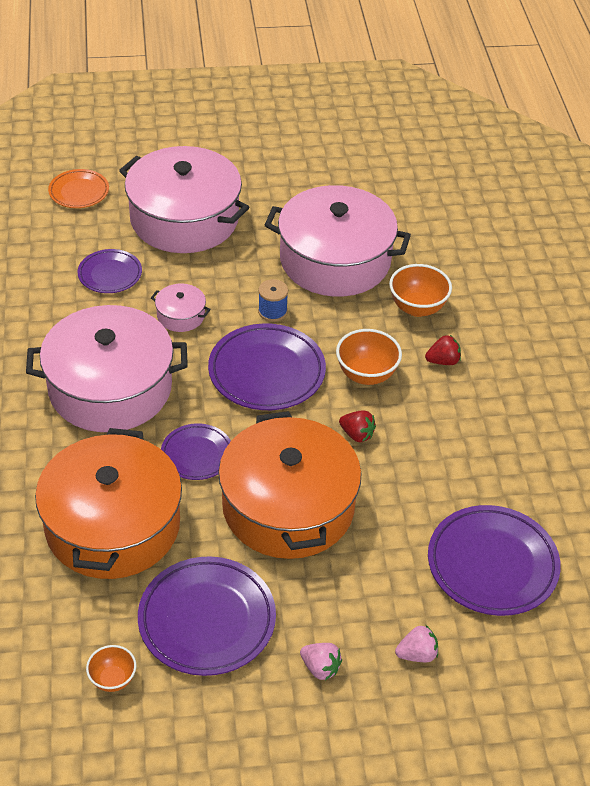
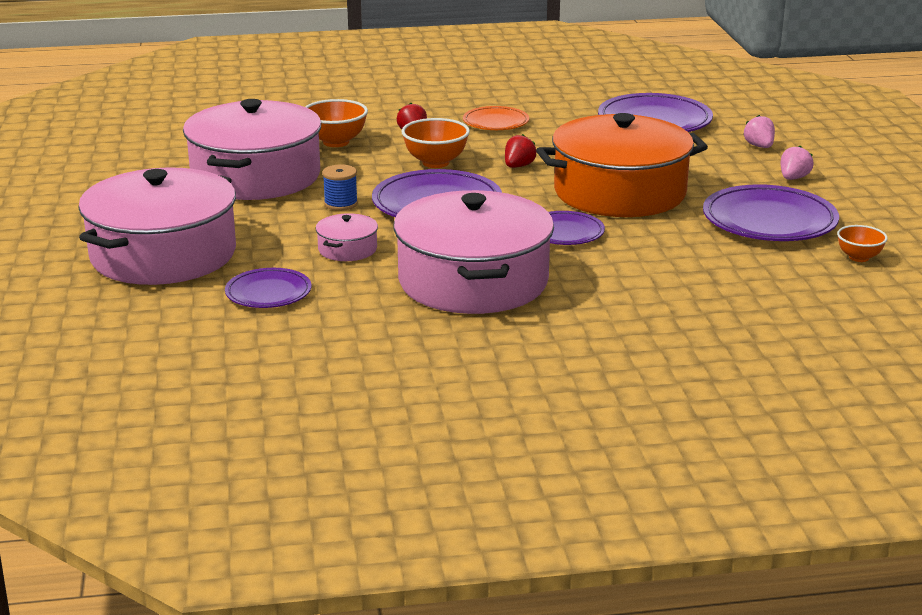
camera: 90 degrees left, 20 degrees down
orange pot [35,428,182,579] -> none
orange plate [48,169,109,208] -> orange plate moved to [463,106,529,130]

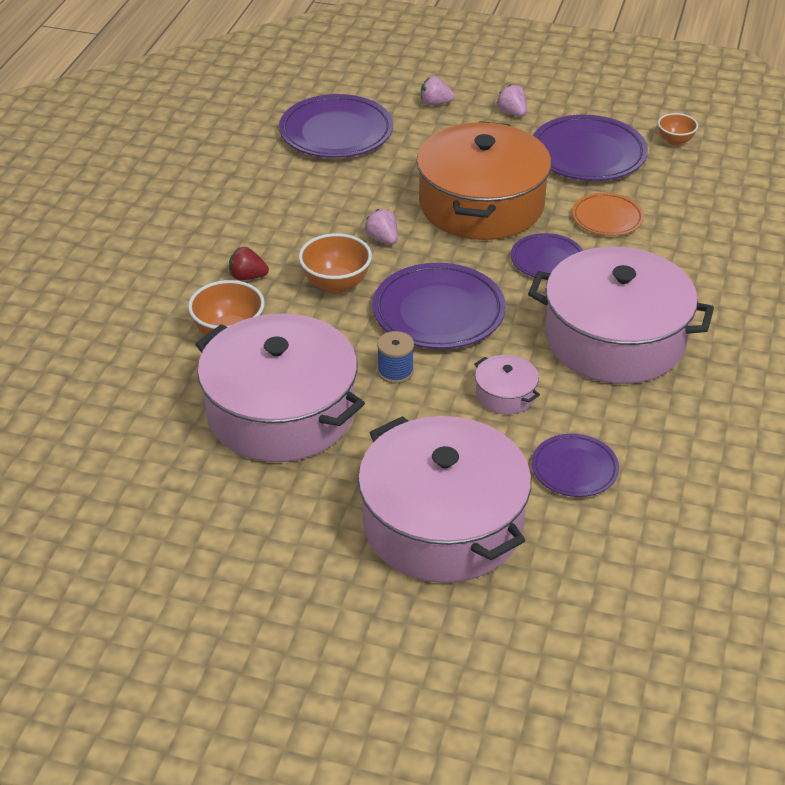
camera: 65 degrees left, 15 degrees up
orange plate [463,106,529,130] -> orange plate moved to [572,193,644,236]
red strawberry [505,134,536,168] -> pink strawberry [364,209,398,244]

